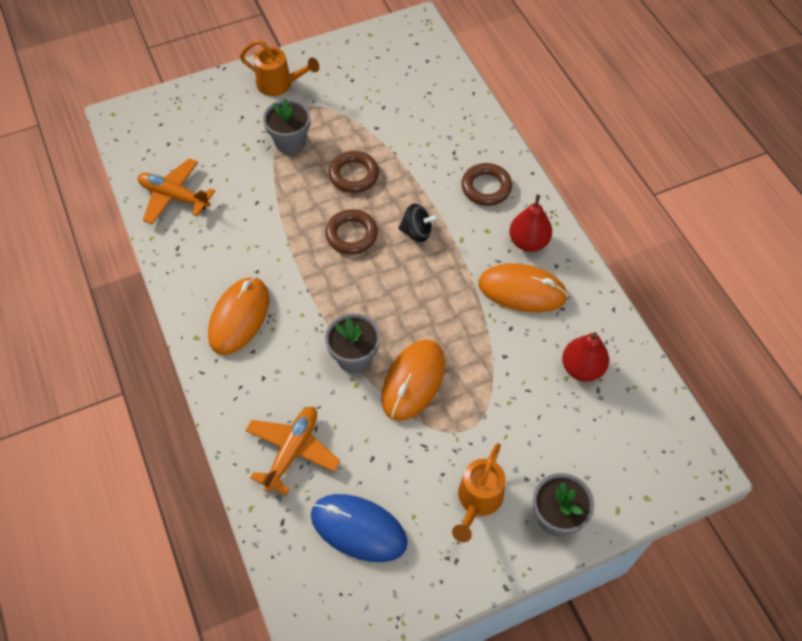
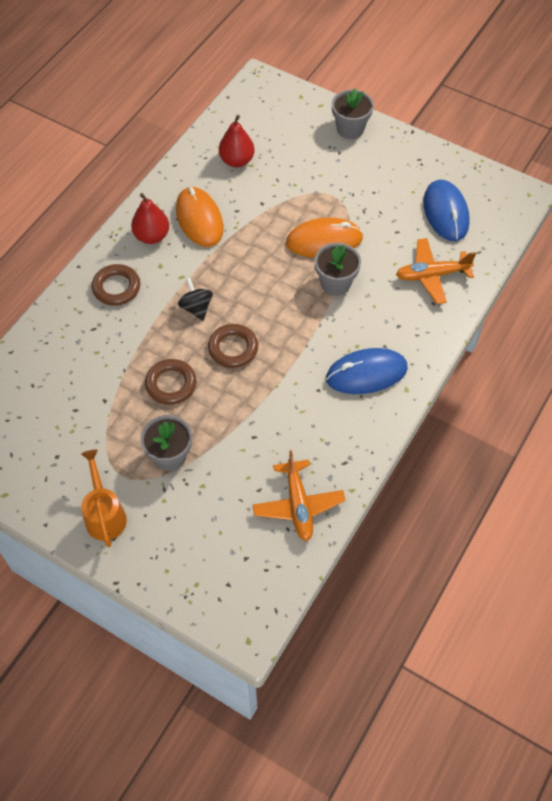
camera: 125 degrees left, 0 degrees up
orange mouse [208,277,269,355] -> blue mouse [326,348,408,394]
orange watering can [452,443,505,542] -> none

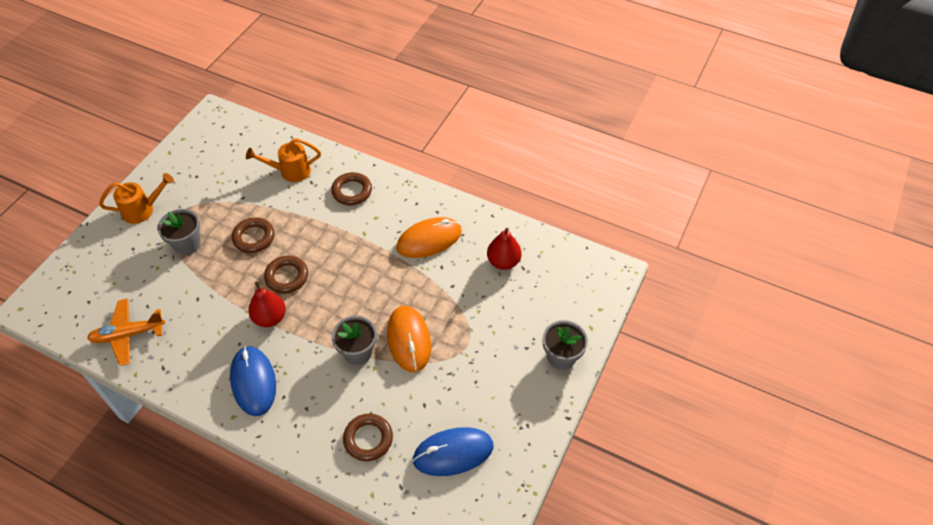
camera: 85 degrees right, 5 degrees down
red pear [131,193,169,244] -> red pear moved to [248,281,286,327]
black spinning top [178,278,213,321] -> none
orange plane [396,238,476,304] -> brown ring [343,414,393,461]
none -> orange watering can [246,138,321,182]

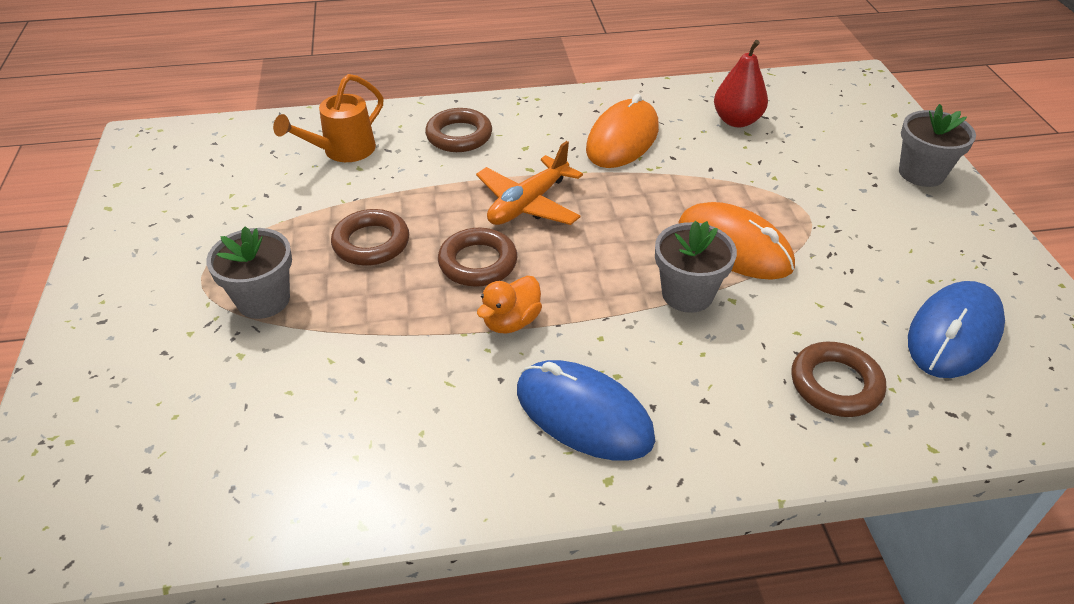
camera: 35 degrees left, 10 degrees down
orange plane [87,298,165,366] -> orange plane moved to [476,141,583,225]
orange watering can [99,173,174,224] -> none
red pear [248,281,286,327] -> orange duck [477,276,542,334]

